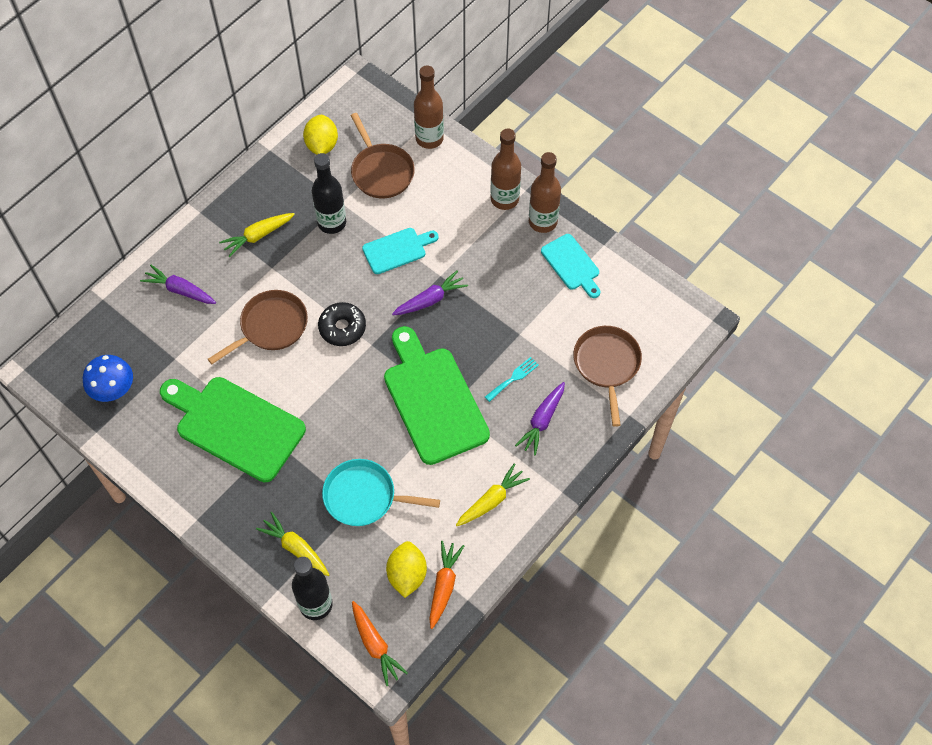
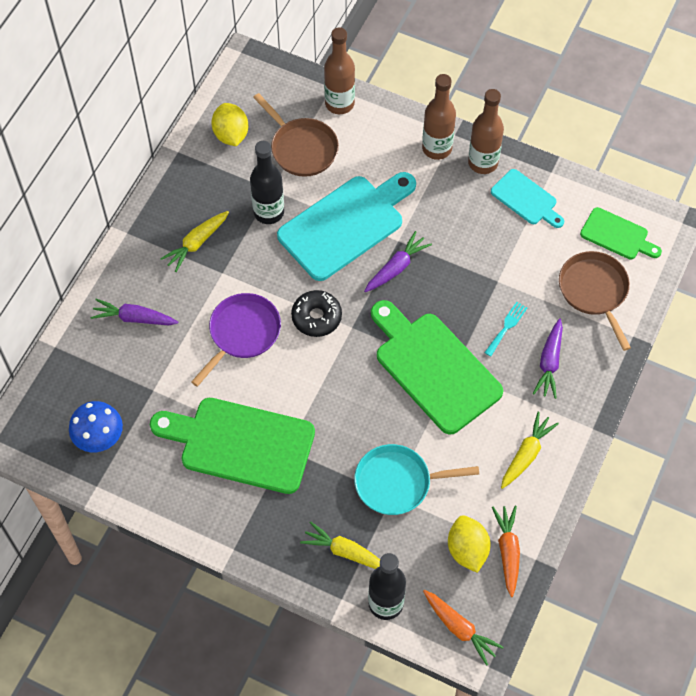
camera: 15 degrees left, 0 degrees up
brown pan [208,290,308,364] -> purple pan [191,293,281,387]
turquoise cutting board [362,228,439,274] -> turquoise cutting board [277,172,416,281], size x1.88
none -> green cutting board [580,207,662,259]

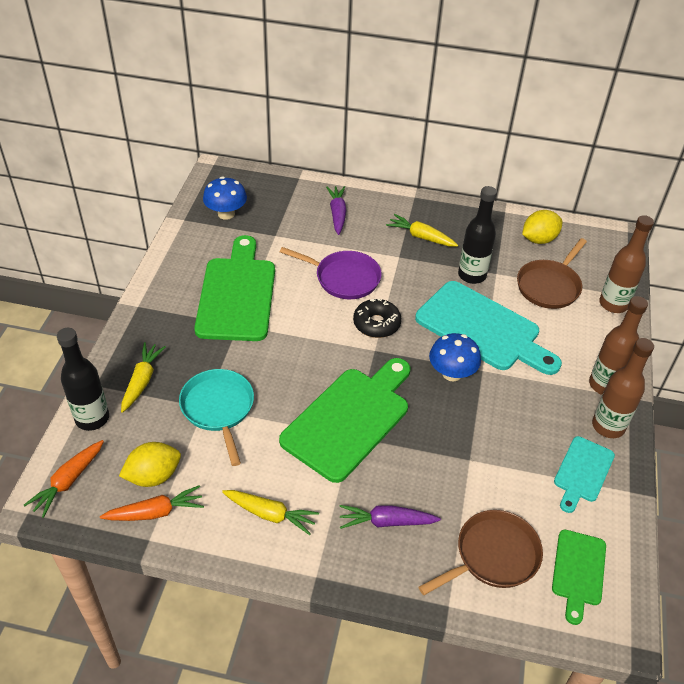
camera: 75 degrees right, 15 degrees down
purple carrot [364,231,432,292] -> blue mushroom [429,333,481,381]
turquoise fork [484,302,527,356] -> none

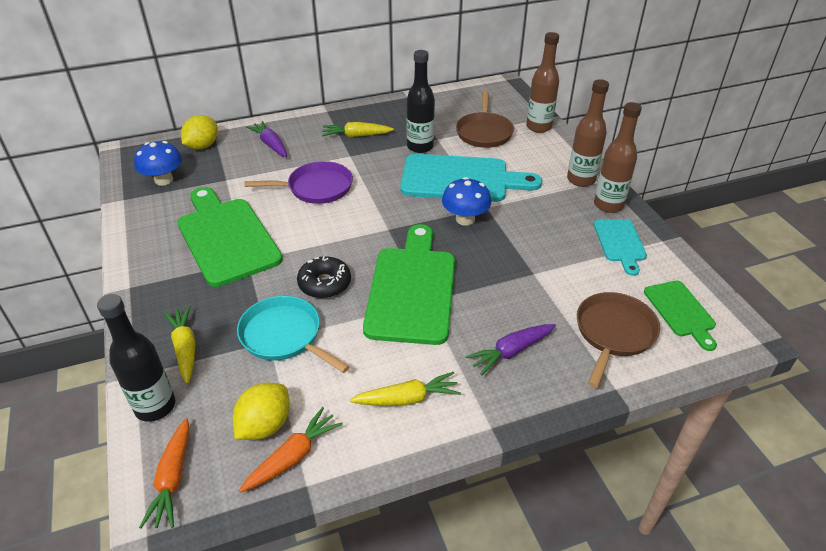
camera: 30 degrees left, 5 degrees down
black donut [353,299,401,338] -> black donut moved to [297,256,351,298]
yellow lemon [522,210,562,244] -> yellow lemon moved to [181,115,218,149]

